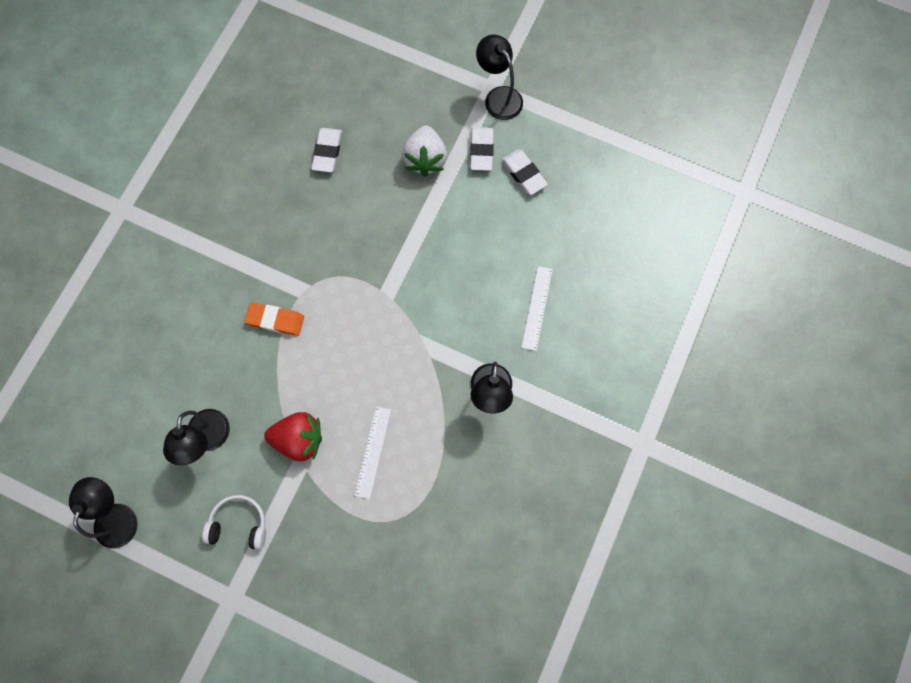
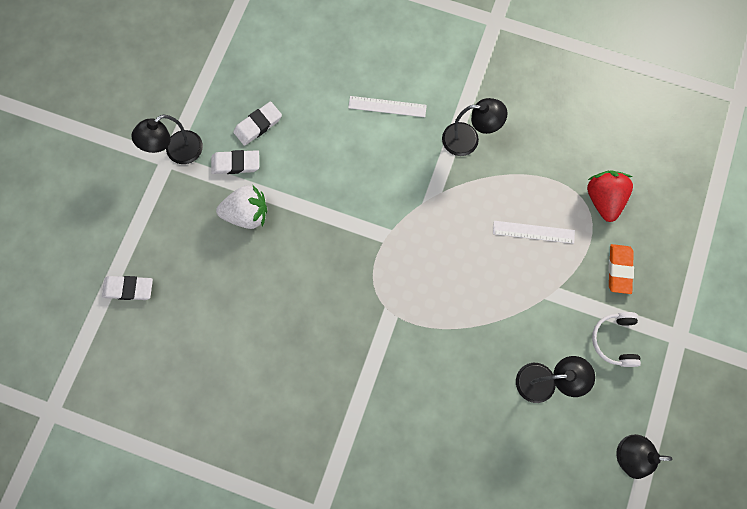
camera: 95 degrees left, 0 degrees up
orange eraser [245,302,304,336] -> orange eraser moved to [608,244,634,294]
red strawberry [264,412,322,461] -> red strawberry moved to [587,170,633,222]
white eraser [311,128,342,173] -> white eraser moved to [102,276,153,300]

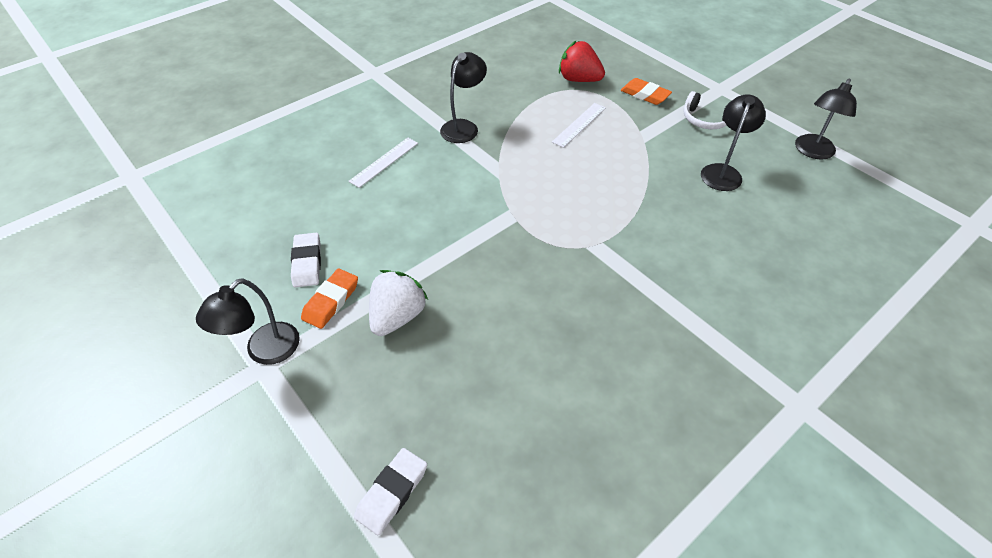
camera: 60 degrees left, 25 degrees down
black lamp [132,114,203,164] -> black lamp turned 45 degrees clockwise [196,278,300,365]
white eraser [211,150,259,174] -> orange eraser [301,269,358,329]

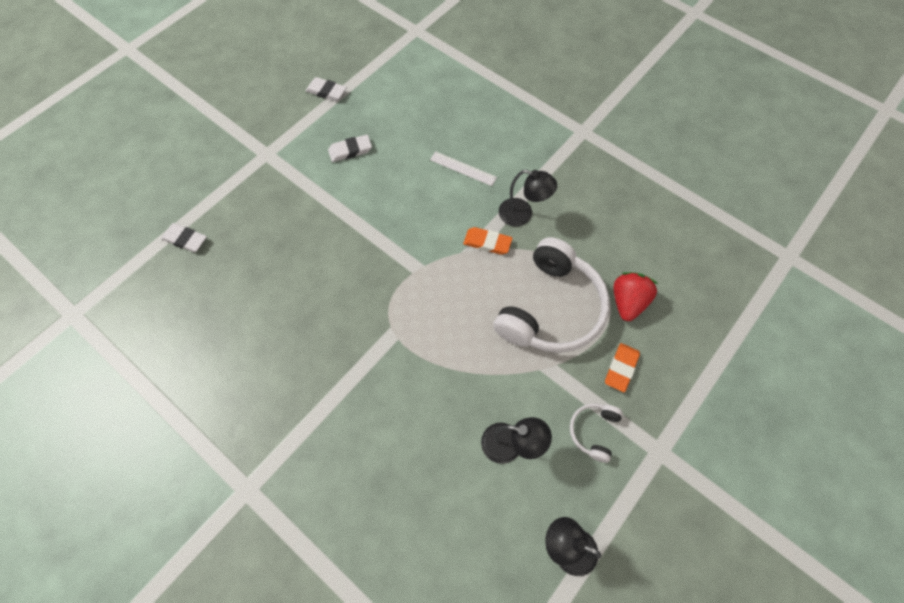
camera: 80 degrees right, 15 degrees up
black lamp [196,278,300,365] -> none
orange eraser [301,269,358,329] -> orange eraser moved to [463,227,513,255]
white strawberry [369,270,428,336] -> none
white ruler [552,103,606,148] -> white headphones [493,237,610,353]
none -> white eraser [306,77,347,101]

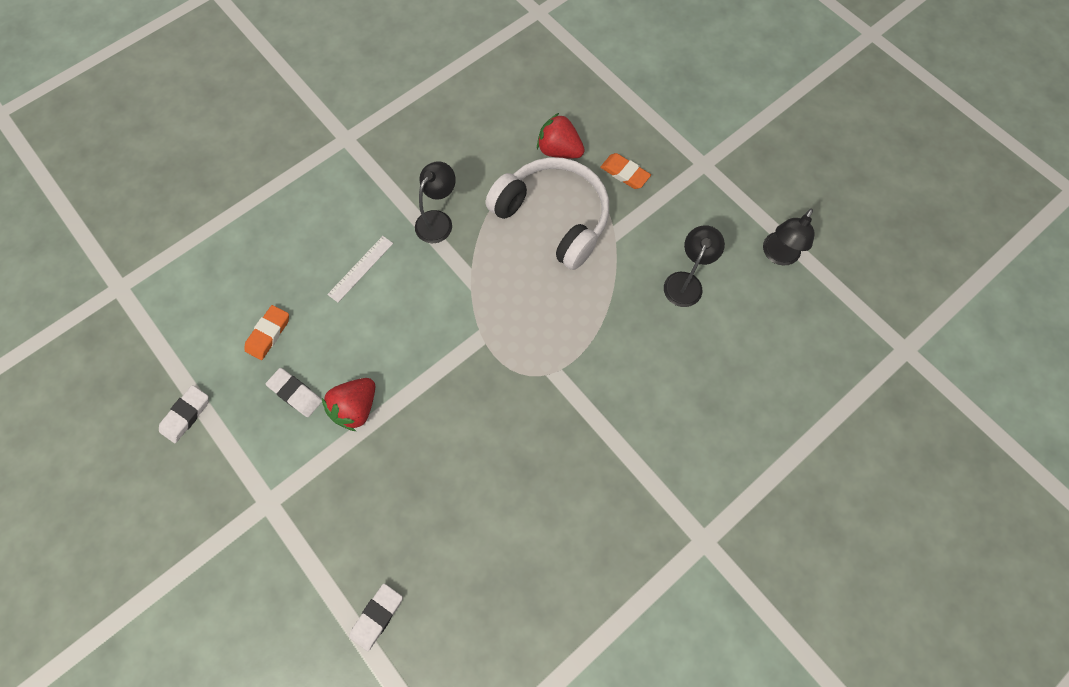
camera: 80 degrees left, 5 degrees up
white eraser [328,135,372,162] -> white eraser turned 45 degrees counterclockwise [266,368,322,417]
orange eraser [463,227,513,255] -> orange eraser moved to [244,305,289,360]
white headphones [570,404,623,463] -> none
none -> red strawberry [322,378,375,431]

